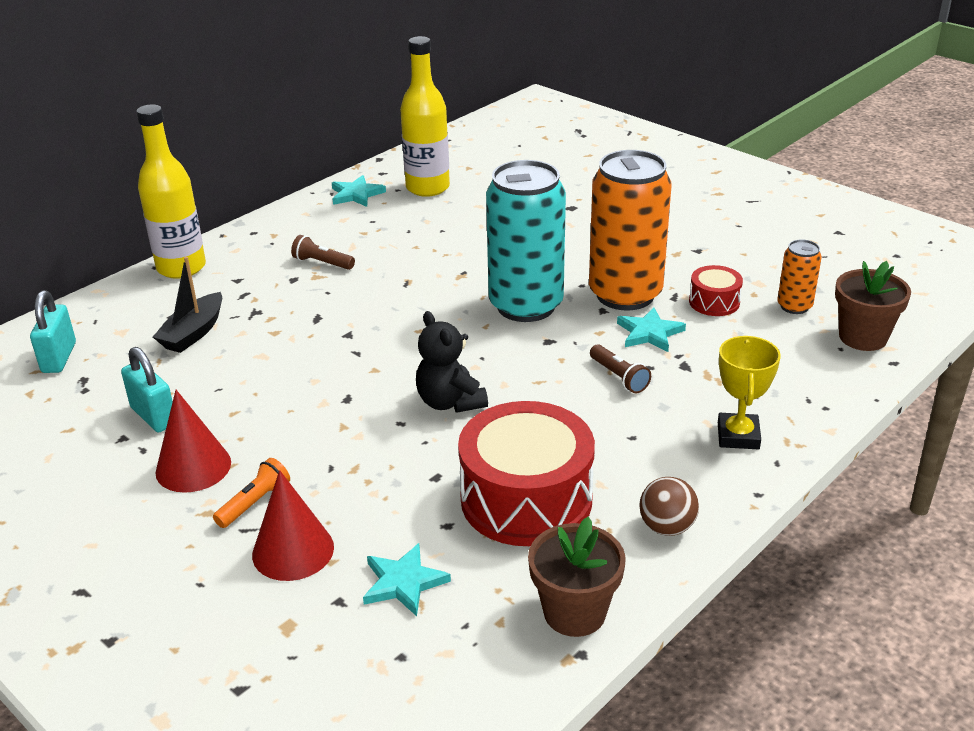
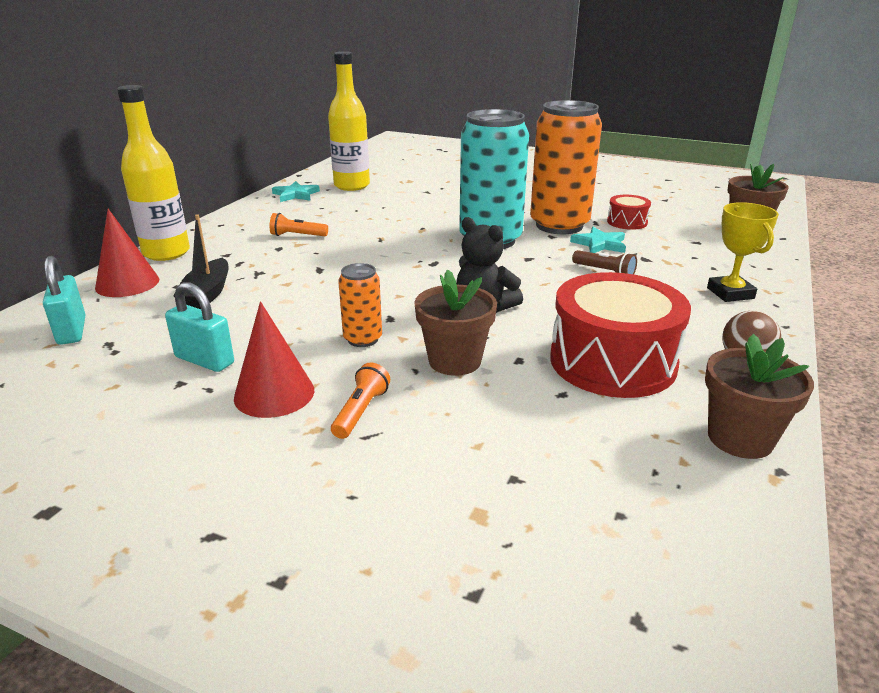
camera: 20 degrees left, 5 degrees down
red cone [252,470,334,581] -> red cone moved to [95,209,159,297]
brown flashlight [291,235,355,270] -> orange flashlight [270,213,328,236]
turquoise star [363,543,451,616] -> none
orange can [777,240,822,314] -> orange can moved to [338,263,382,347]
none -> brown flower pot [414,270,497,376]

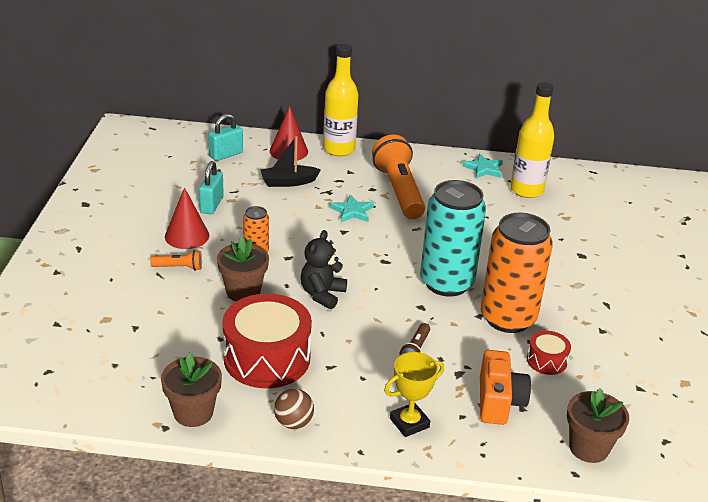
camera: 70 degrees right, 5 degrees up
orange flashlight [270,213,328,236] -> orange flashlight [372,135,425,219], size x2.31
turquoise star [570,227,626,253] -> turquoise star moved to [330,194,374,222]
none -> orange camera [480,350,531,425]

